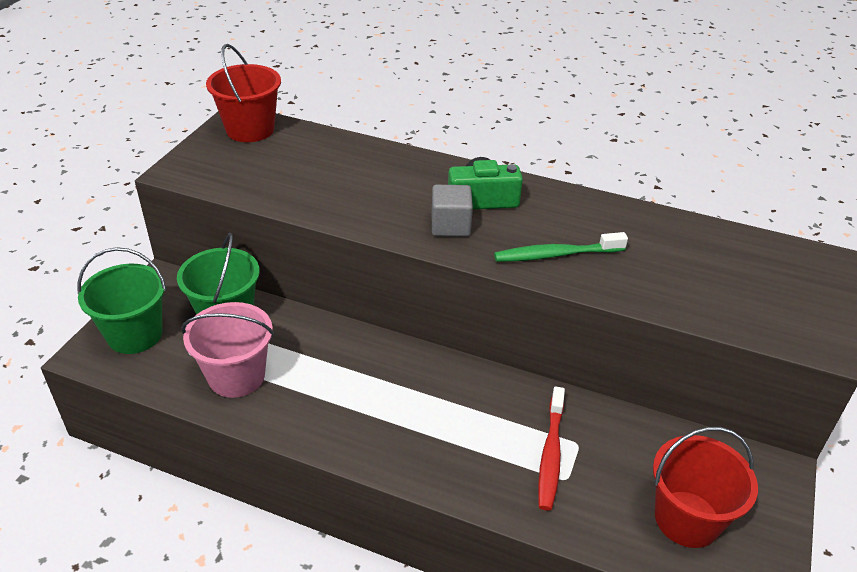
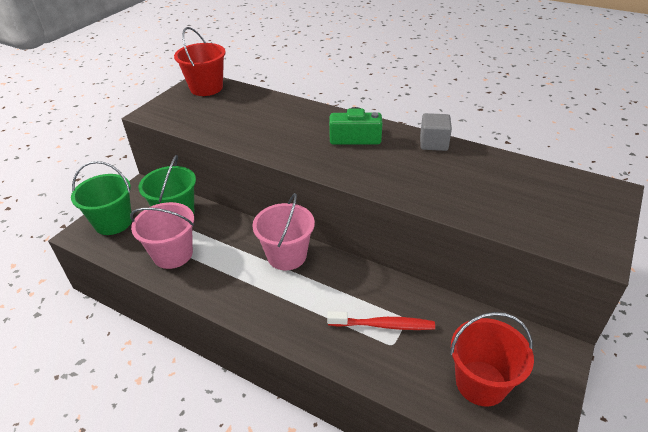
camera: 10 degrees right, 0 degrees up
grey cube [432,185,473,237] -> grey cube moved to [420,113,452,151]
green toothbrush [494,232,628,262] -> none
red toothbrush [538,387,565,511] -> red toothbrush turned 105 degrees counterclockwise [327,311,435,330]
none -> pink bucket [253,193,315,270]

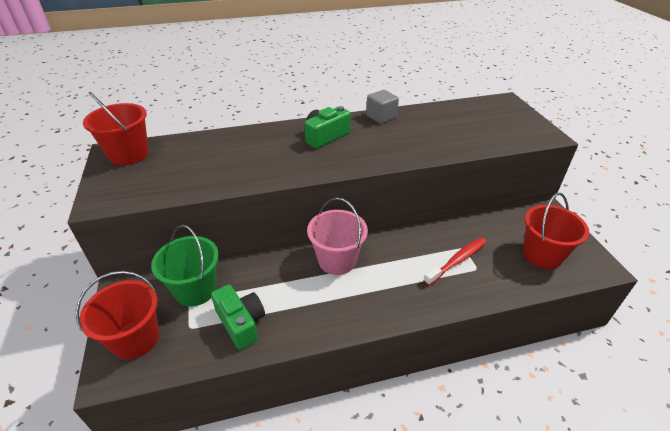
camera: 45 degrees left, 0 degrees up
green bucket [71,161,132,235] -> red bucket [76,271,159,360]
pink bucket [130,202,194,269] -> green camera [211,284,265,350]

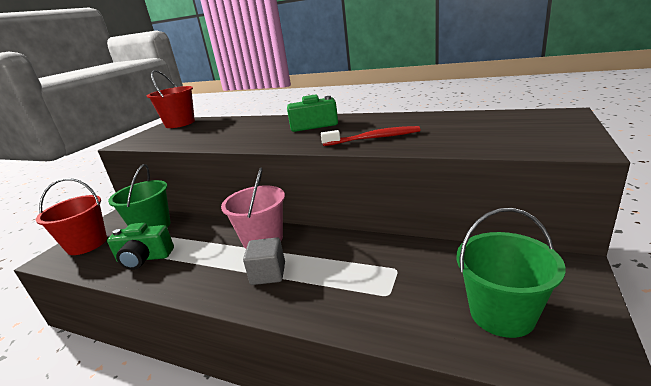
camera: 40 degrees right, 15 degrees down
green camera [211,284,265,350] -> green camera turned 90 degrees clockwise [107,223,174,270]
grey cube [366,90,399,124] -> grey cube moved to [243,237,285,285]
red toothbrush [423,237,487,286] -> red toothbrush moved to [321,126,420,146]
red bucket [523,193,589,269] -> green bucket [457,208,566,338]

